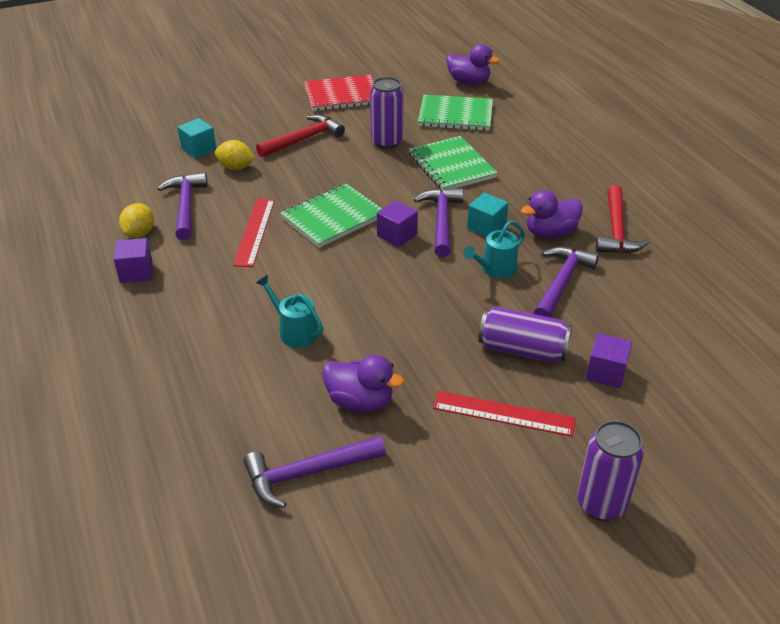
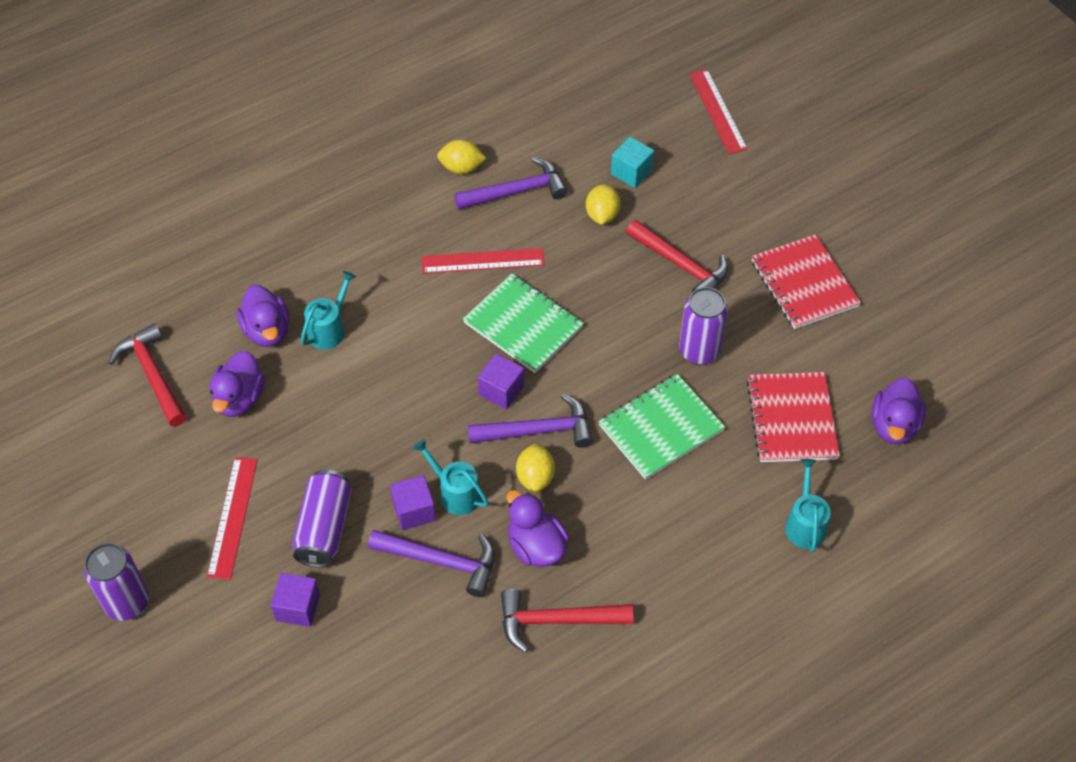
camera: 80 degrees right, 15 degrees up
purple cube [114,238,153,283] -> purple cube moved to [390,475,436,530]
purple hammer [244,435,386,508] -> red hammer [109,323,187,427]
green notebook [418,94,493,131] -> red notebook [746,372,840,462]
turquoise cube [467,192,508,237] -> yellow lemon [516,444,555,494]
none -> purple duck [237,285,289,347]
none -> red ruler [689,69,748,154]
none -> turquoise watering can [785,459,831,552]

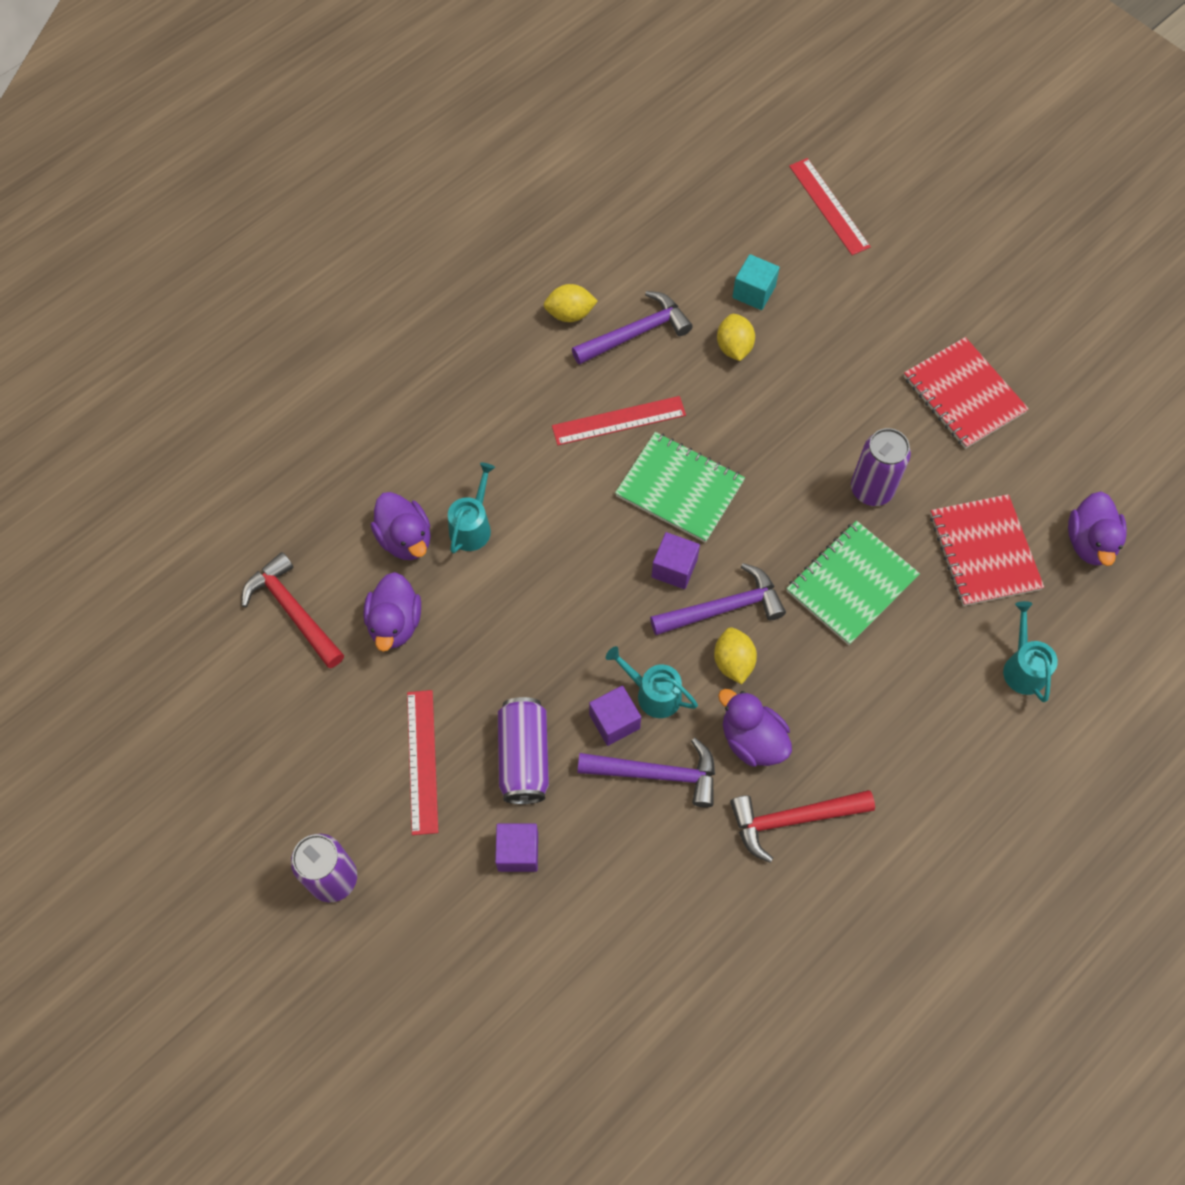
camera: 10 degrees left, 10 degrees up
red hammer [626,220,728,292] -> none

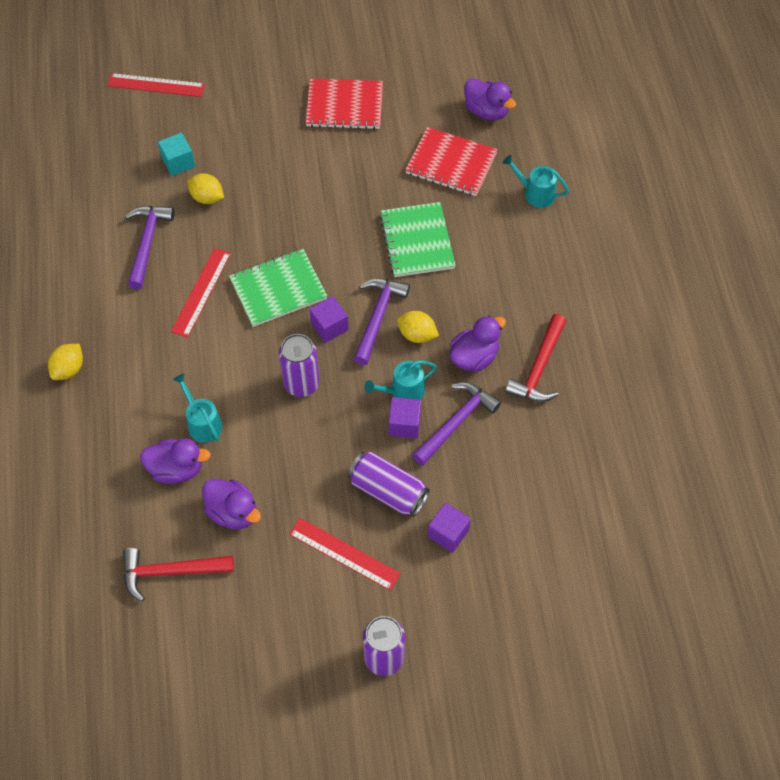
camera: 55 degrees left, 5 degrees down
yellow lemon [544,284,598,322] -> yellow lemon moved to [48,344,83,380]
purple duck [718,689,792,767] -> purple duck turned 150 degrees clockwise [449,316,506,372]
purple can [851,428,911,506] -> purple can moved to [279,334,320,397]

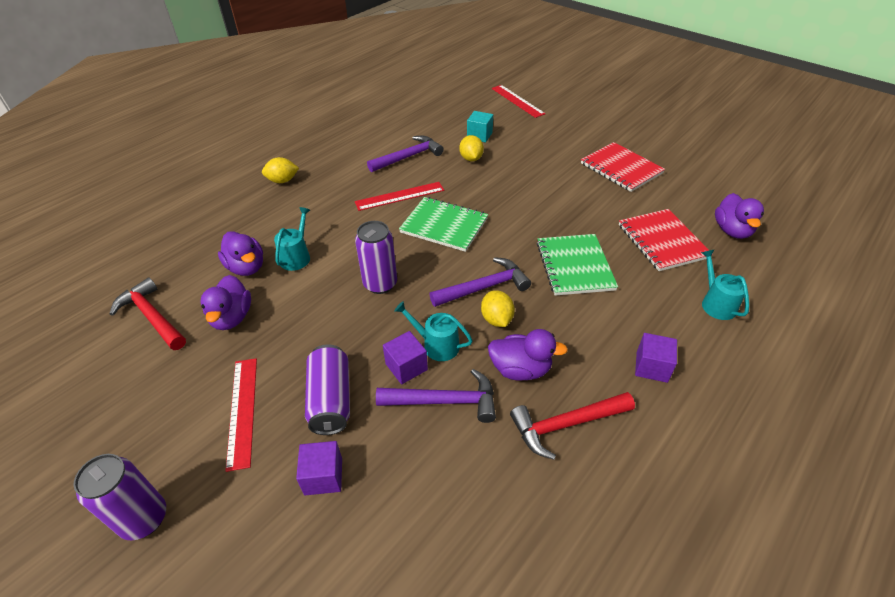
camera: 50 degrees right, 15 degrees down
purple cube [309,296,349,343] -> purple cube moved to [635,333,677,383]
green notebook [379,202,456,277] -> green notebook turned 45 degrees counterclockwise [537,234,618,296]

